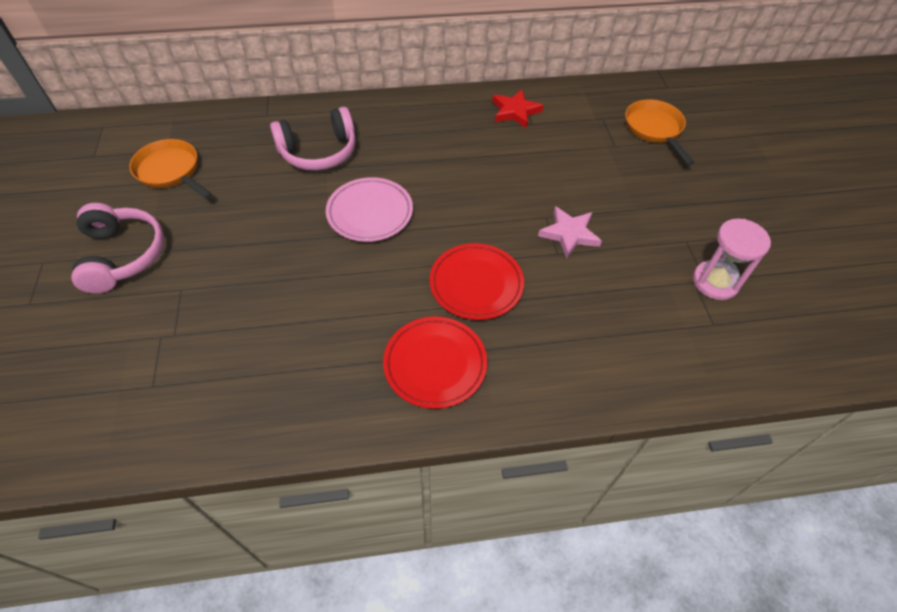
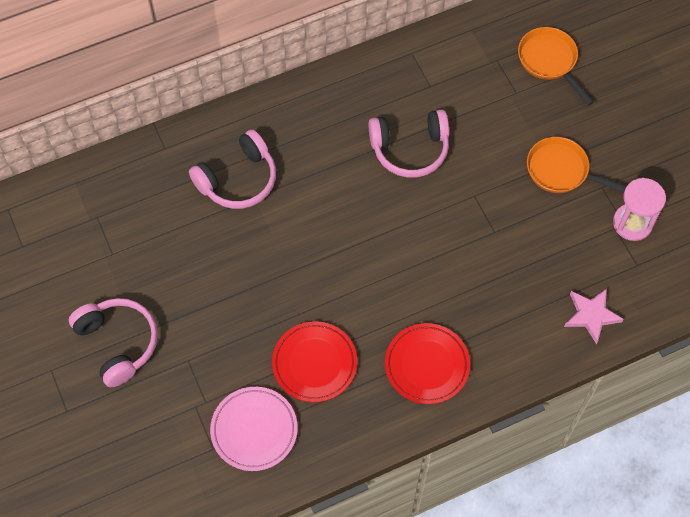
camera: 15 degrees left, 10 degrees up
orange pan [129,139,213,199] -> orange pan moved to [527,137,627,193]
pink plate [326,177,413,242] -> pink plate moved to [210,387,298,471]
red plate [429,243,524,320] -> red plate moved to [272,321,357,402]
red star [492,89,544,129] -> none
pink star [538,206,602,259] -> pink star moved to [564,289,624,344]
none -> pink headphones [368,109,449,178]

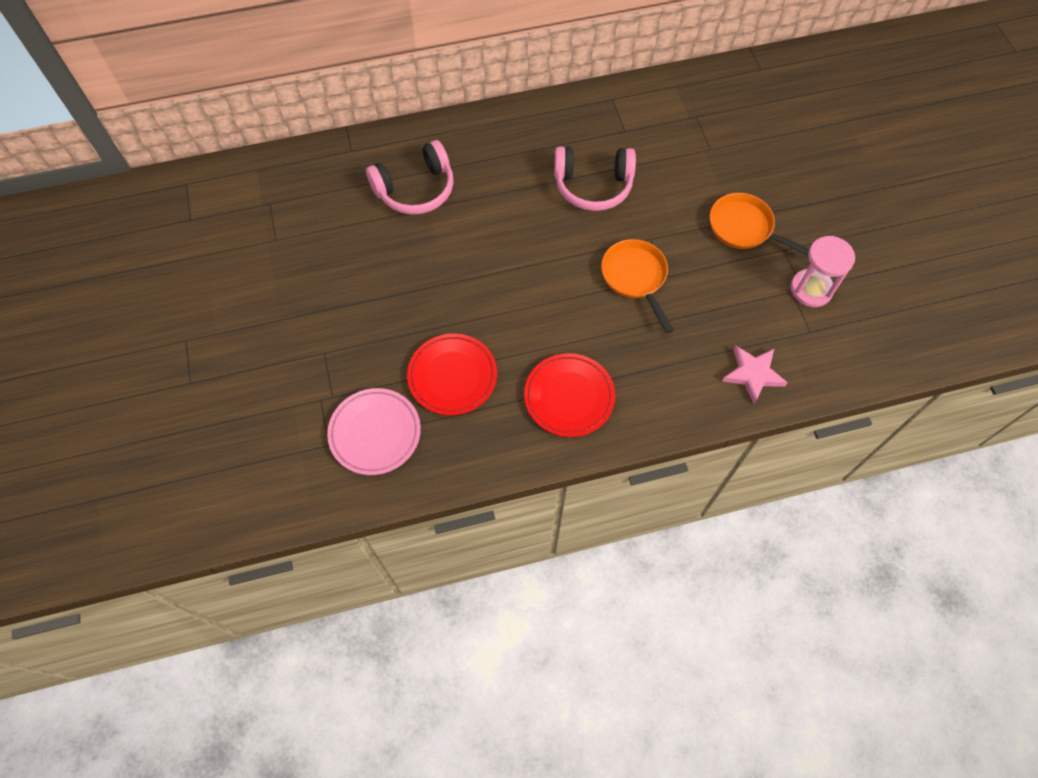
camera: 10 degrees right, 0 degrees up
pink headphones [69,298,158,387] -> none
orange pan [518,27,594,105] -> orange pan moved to [601,239,674,334]

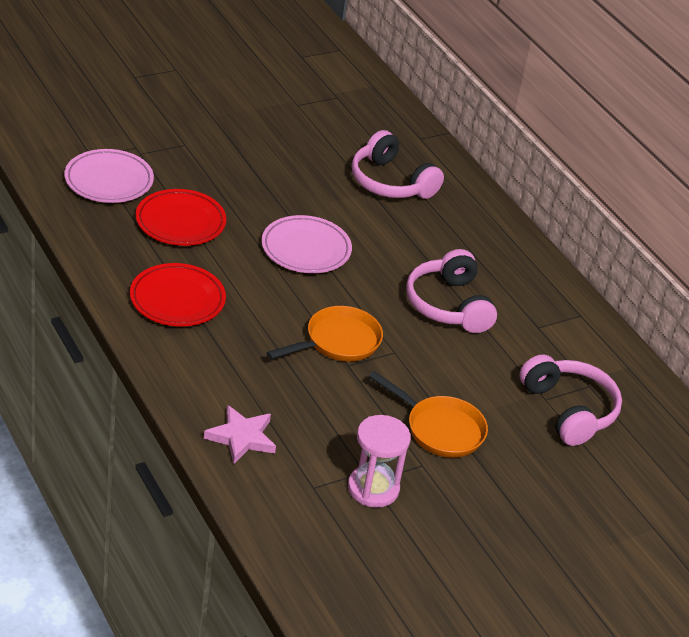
camera: 70 degrees right, 25 degrees down
orange pan [710,193,809,257] -> orange pan turned 105 degrees clockwise [369,371,488,458]
none -> pink plate [261,215,352,273]
none -> pink headphones [519,354,622,446]

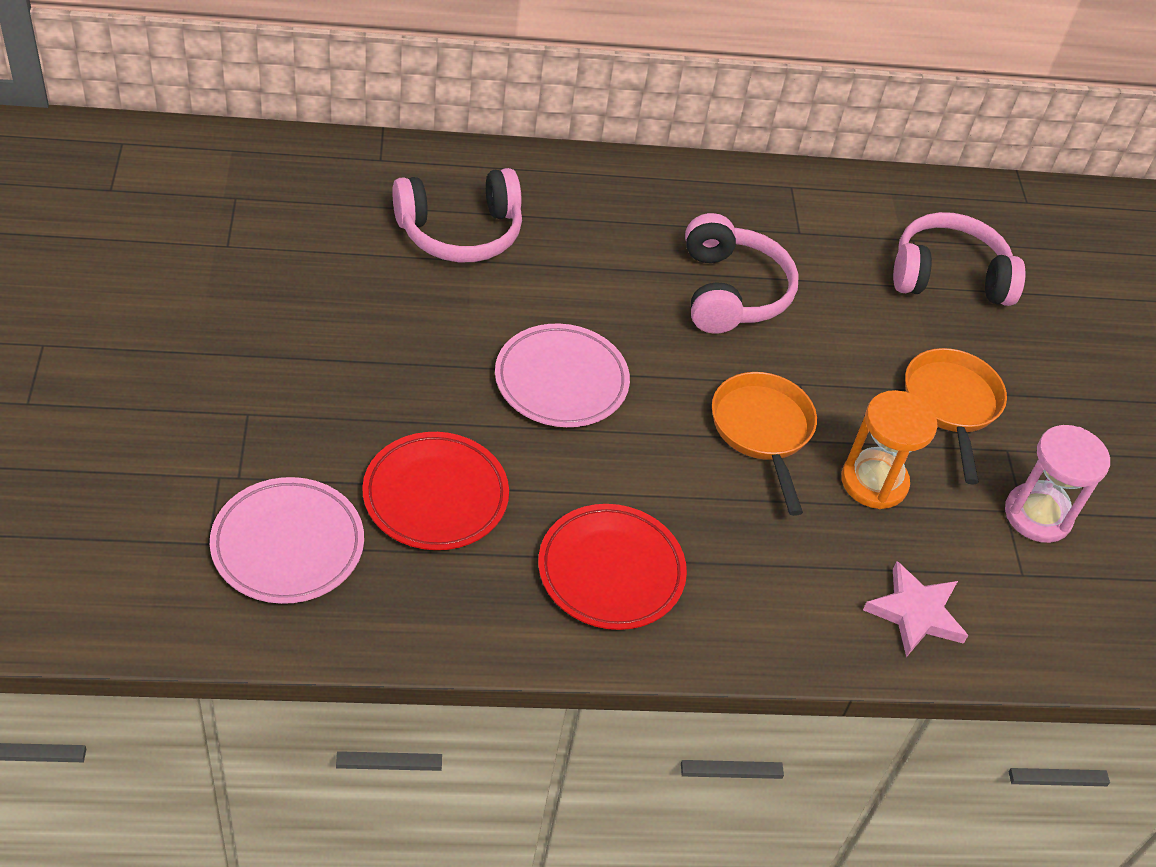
camera: 65 degrees left, 10 degrees up
orange pan [369,371,488,458] -> orange pan turned 60 degrees counterclockwise [905,348,1007,484]
pink headphones [406,249,497,333] -> pink headphones turned 105 degrees counterclockwise [685,213,799,334]
none -> orange hourglass [841,390,938,509]

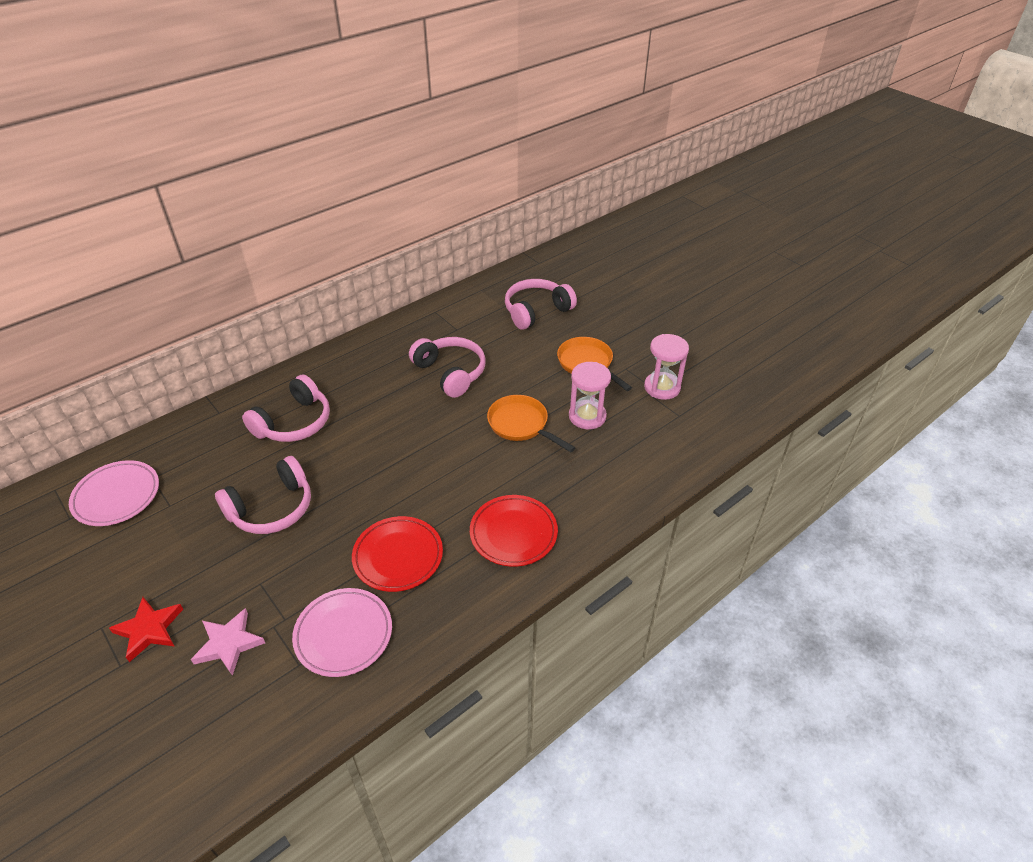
camera: 30 degrees left, 5 degrees down
pink plate [495,324,630,427] -> pink plate moved to [69,460,159,526]
orange hourglass [841,390,938,509] -> pink hourglass [569,362,611,429]
pink star [863,561,968,657] -> pink star moved to [191,608,265,676]
none -> red star [109,597,183,662]
none -> pink headphones [215,456,311,534]

